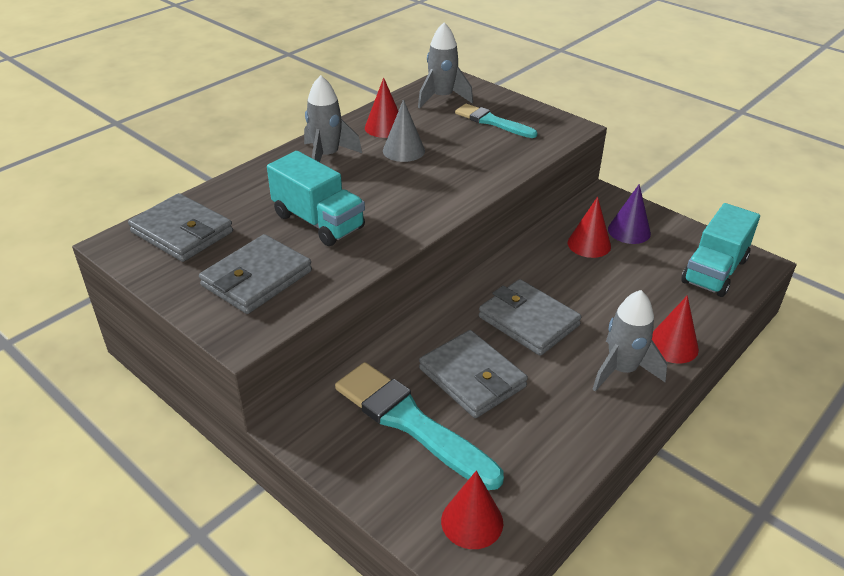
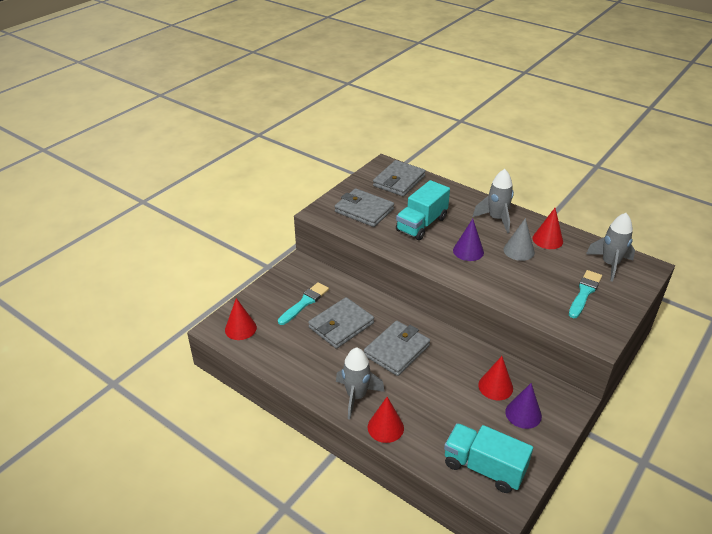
camera: 85 degrees right, 0 degrees up
turquoise brush [335,362,504,490] -> turquoise brush [278,282,329,325], size x0.61
none -> purple cone [453,219,484,261]

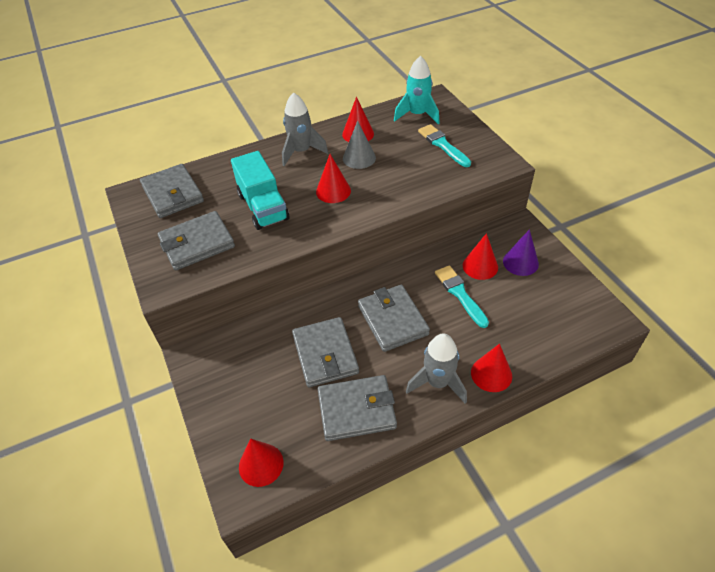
camera: 60 degrees left, 10 degrees up
turquoise brush [278,282,329,325] -> turquoise brush moved to [435,265,489,328]
turquoise truck [444,423,533,493] -> none
purple cone [453,219,484,261] -> red cone [316,154,351,203]
grey rocket [586,213,635,282] -> turquoise rocket [394,56,440,124]
none -> grey wallet [318,375,397,441]

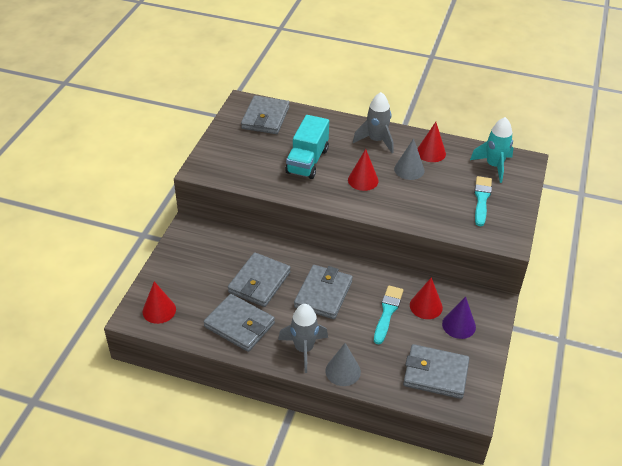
camera: 40 degrees right, 5 degrees down
grey wallet [158,211,235,271] -> grey wallet moved to [403,344,470,399]
red cone [471,344,512,392] -> grey cone [325,343,361,386]

